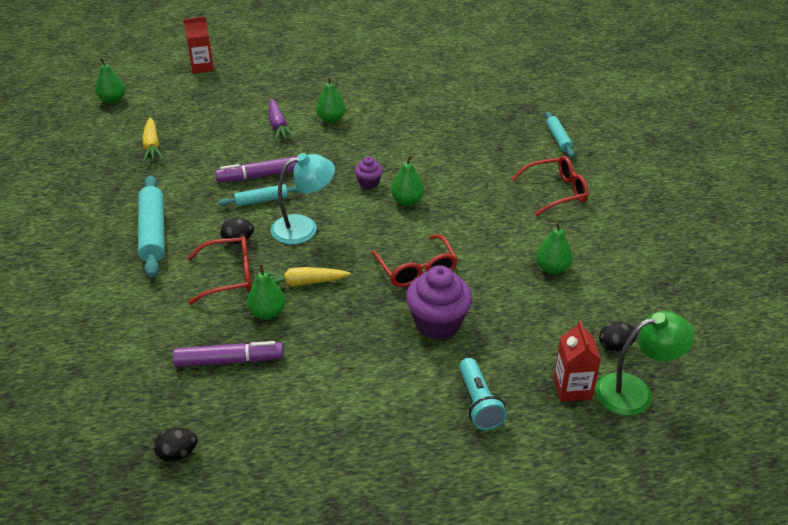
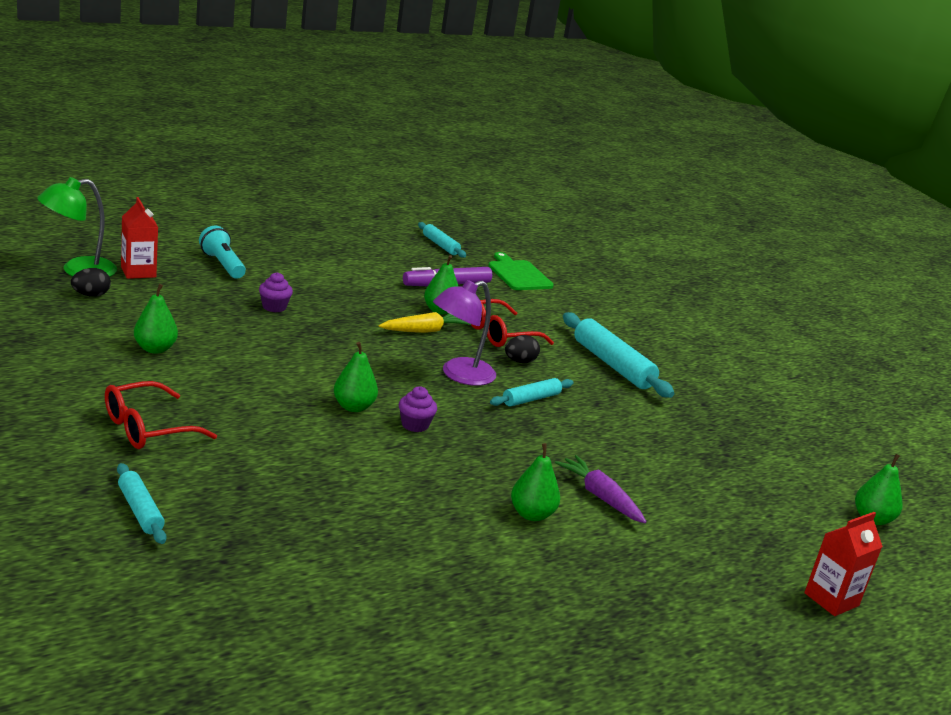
camera: 155 degrees right, 15 degrees down
yellow carrot [142,117,164,162] -> none
black egg [154,428,198,462] -> turquoise rolling pin [418,222,466,258]
purple marker [215,156,297,182] -> none
turquoise lamp [271,153,335,244] -> purple lamp [433,280,496,386]
red glasses [371,234,458,287] -> none
purple cupcake [406,265,472,339] -> purple cupcake [259,272,293,312], size x0.52
none -> green cutting board [488,252,554,290]

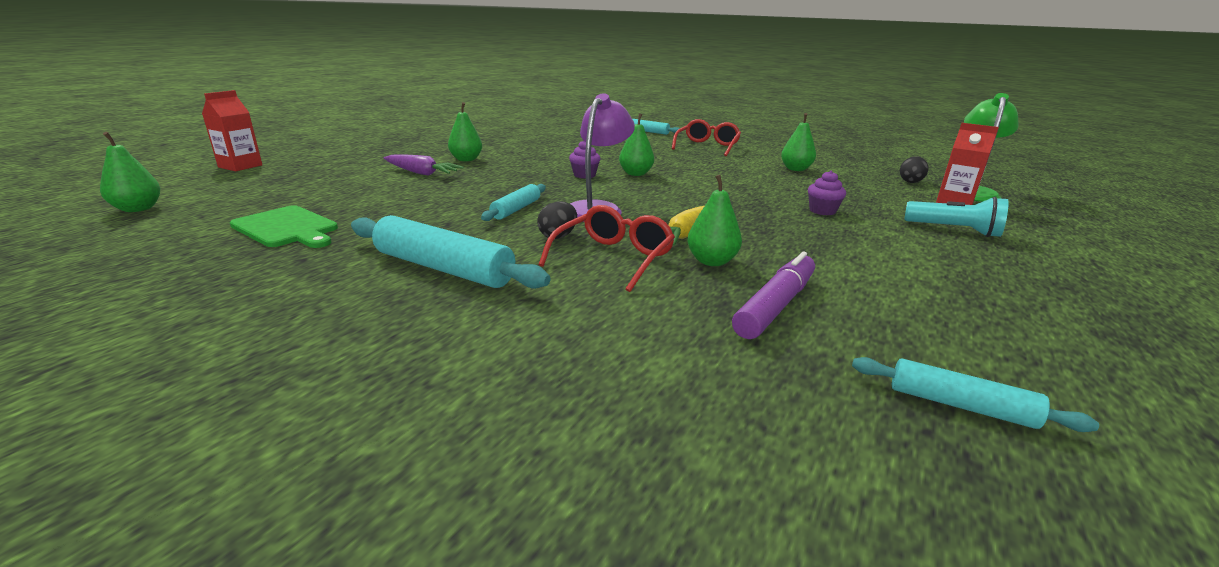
camera: 155 degrees right, 0 degrees up
green cutting board [488,252,554,290] -> green cutting board moved to [230,205,338,248]

